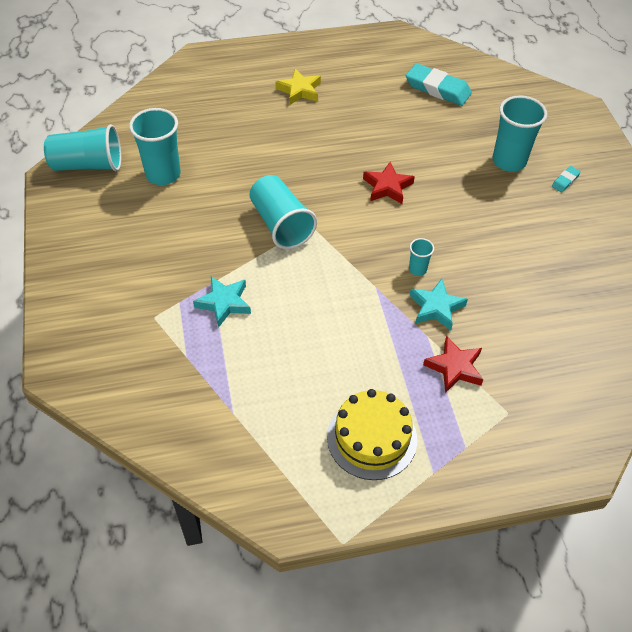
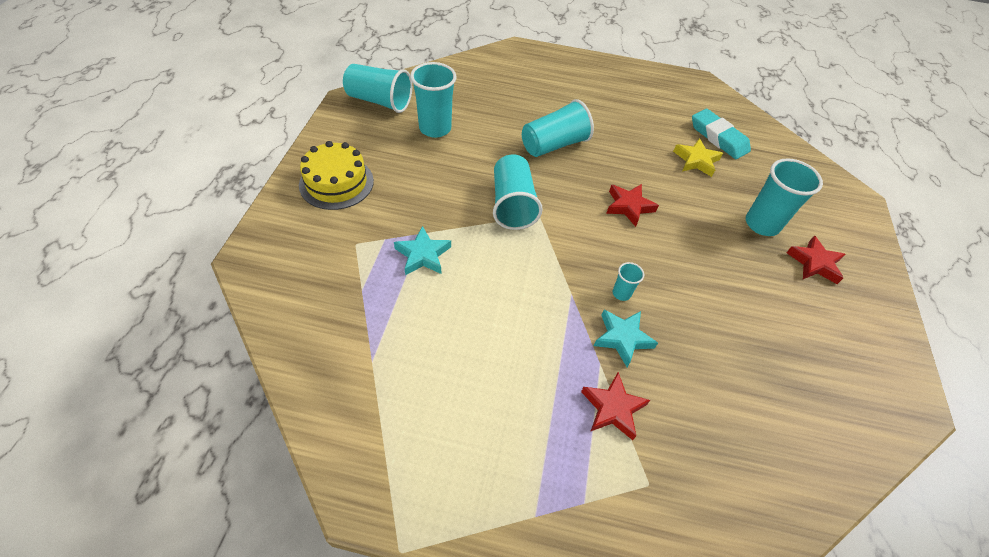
camera: 20 degrees right, 0 degrees up
yellow star [276,69,321,105] -> yellow star moved to [673,138,723,177]
yellow cake [327,389,417,480] -> yellow cake moved to [299,141,374,210]
turquoise eraser [552,166,581,192] -> red star [786,236,846,284]
none -> turquoise cup [522,99,594,157]

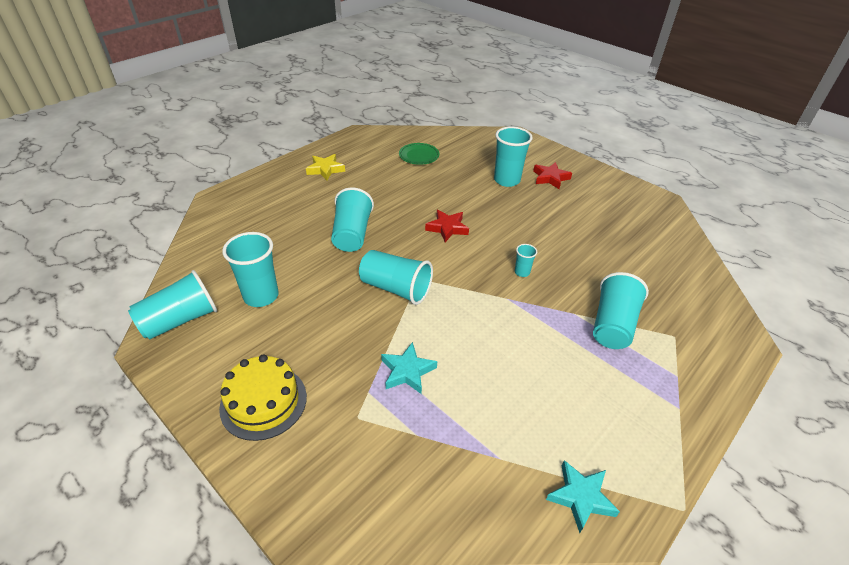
camera: 55 degrees left, 10 degrees down
red star [581,372,650,440] -> turquoise cup [593,272,649,349]
turquoise star [594,310,658,367] -> turquoise star moved to [546,460,620,533]
yellow star [673,138,723,177] -> yellow star moved to [306,154,345,180]
turquoise eraser [692,109,751,159] -> green plate [399,143,439,165]

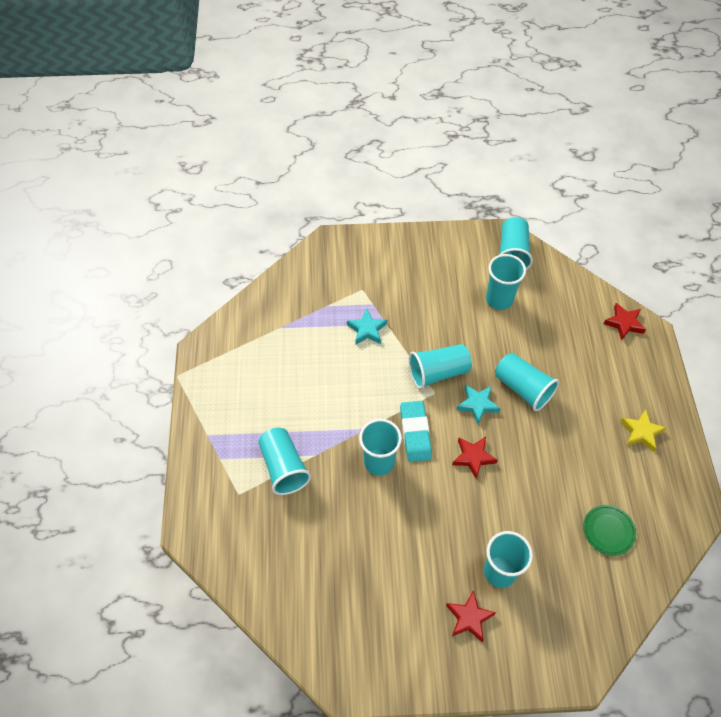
camera: 135 degrees right, 15 degrees up
yellow cake [219,354,307,441] -> none
turquoise cup [515,244,537,277] -> turquoise cup [359,419,402,476], size x2.09
turquoise star [546,460,620,533] -> turquoise star moved to [456,384,501,424]
none -> turquoise eraser [400,401,432,462]
none -> red star [603,303,646,341]

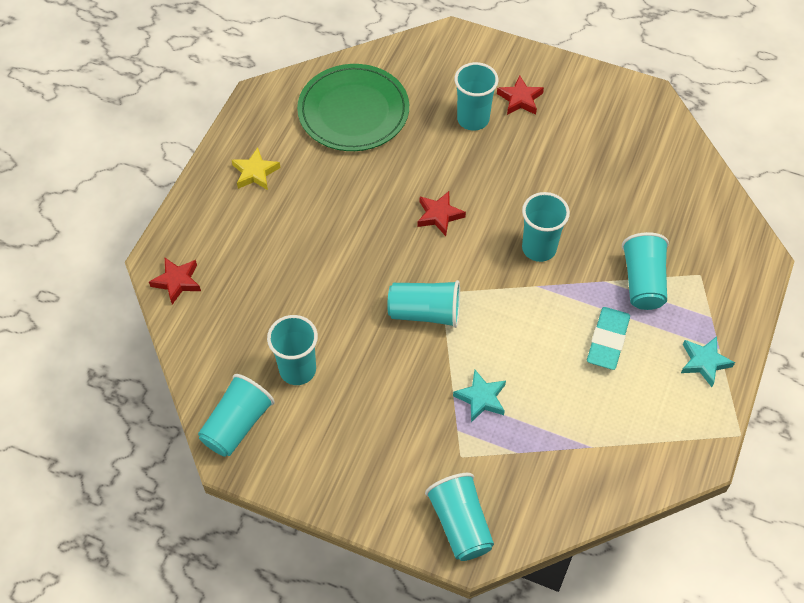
camera: 155 degrees left, 0 degrees up
turquoise eraser [400,401,432,462] -> turquoise eraser moved to [587,307,630,370]
turquoise star [456,384,501,424] -> turquoise star moved to [681,336,735,387]
turquoise cup [495,353,559,411] -> turquoise cup moved to [425,473,494,561]
green plate [583,505,636,556] -> green plate [297,64,409,151], size x2.14

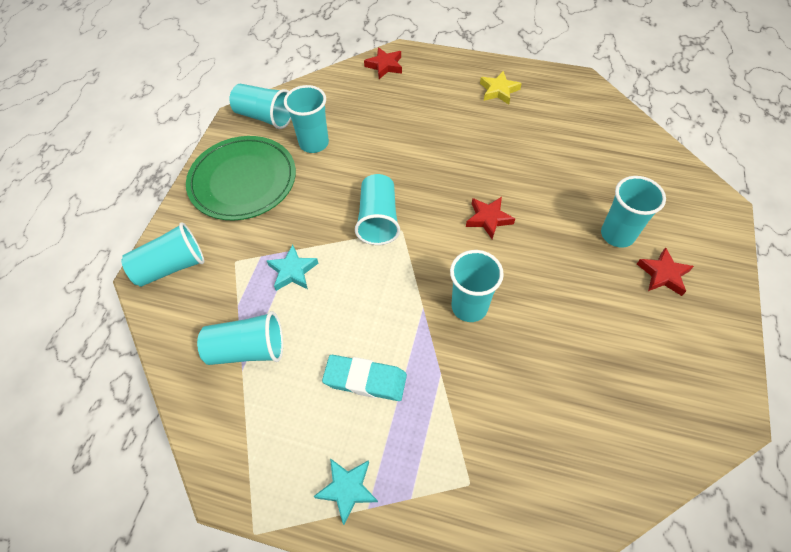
camera: 85 degrees right, 0 degrees up
green plate [297,64,409,151] -> green plate moved to [186,136,296,220]
turquoise cup [622,232,669,310] -> turquoise cup moved to [197,311,283,365]

